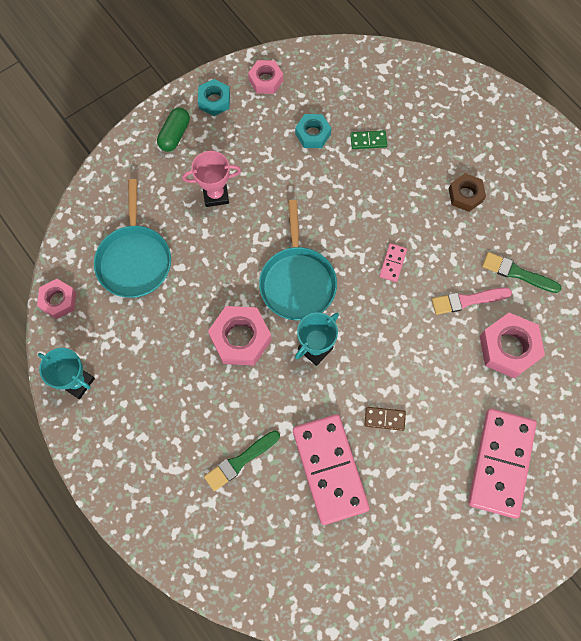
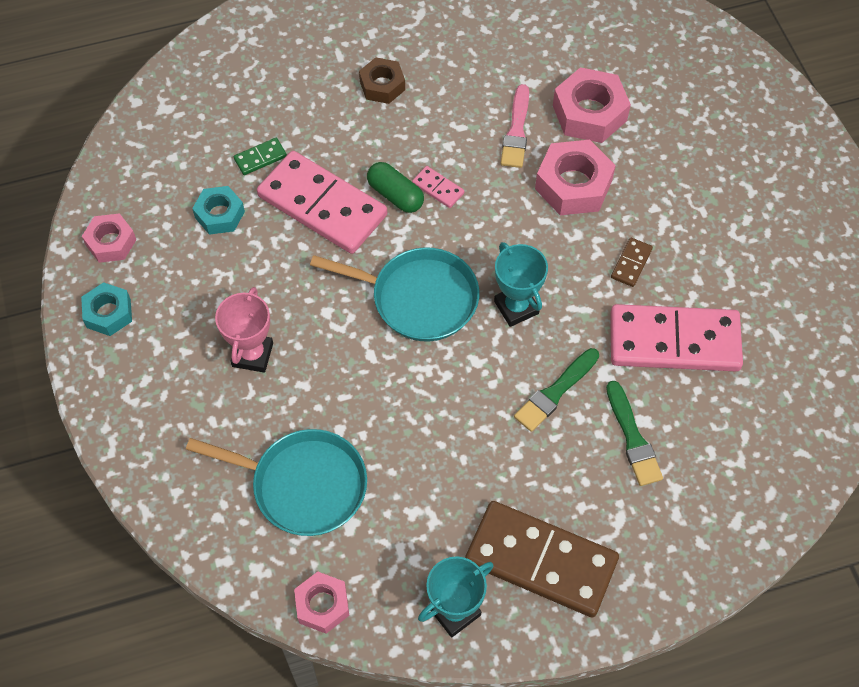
camera: 70 degrees left, 10 degrees down
green capsule [157,107,190,152] -> green capsule moved to [367,162,424,213]
pink nut [208,306,272,366] -> pink nut moved to [535,140,616,215]
green domino [350,130,387,149] -> green domino turned 45 degrees clockwise [234,138,287,175]
pink domino [468,409,537,518] -> pink domino moved to [257,151,387,254]
green brush [482,252,562,293] -> green brush moved to [514,348,599,432]
none -> brown domino [465,501,619,617]

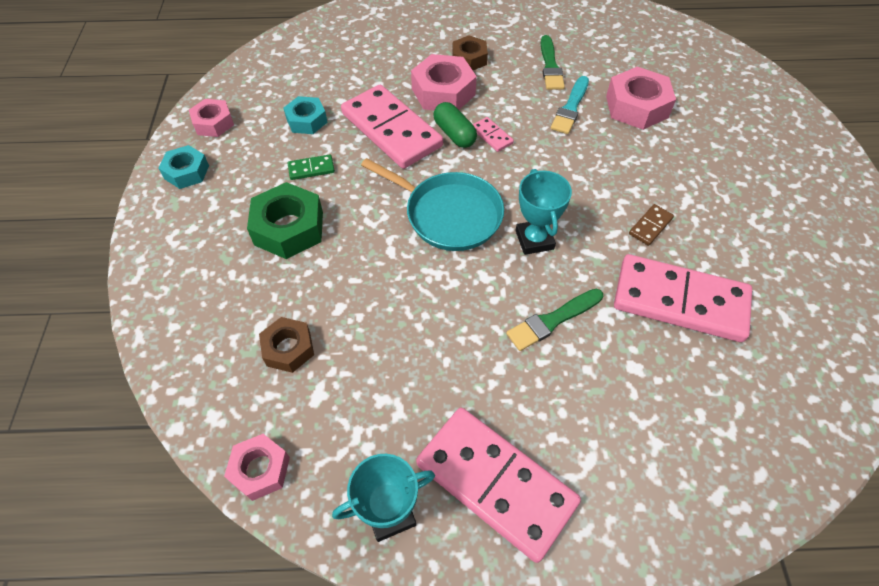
camera: 15 degrees right, 5 degrees down
turquoise pan [186,429,367,536] -> brown nut [259,317,314,373]
pink trophy [215,287,273,373] -> green nut [247,182,323,259]
green domino [234,138,287,175] -> green domino moved to [288,154,335,180]
brown domino [465,501,619,617] -> pink domino [416,408,581,563]
pink brush [501,84,529,168] -> turquoise brush [551,76,589,134]
pink nut [535,140,616,215] -> pink nut moved to [411,54,477,110]
green brush [606,381,663,486] -> green brush moved to [541,35,565,90]

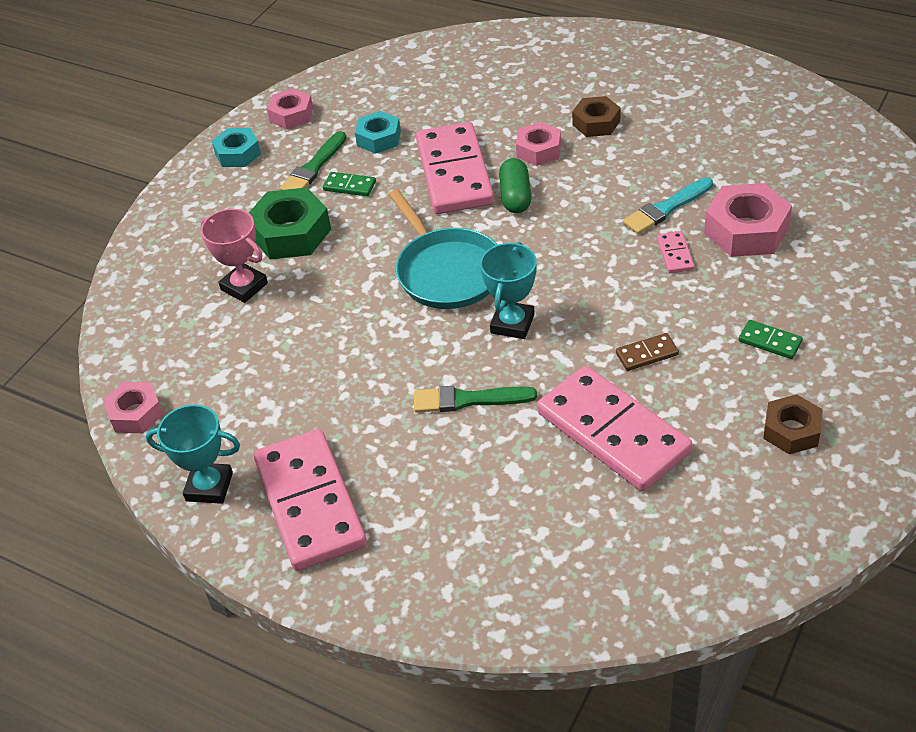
camera: 35 degrees right, 10 degrees down
brown nut [259,317,314,373] -> brown nut moved to [763,394,823,454]
pink nut [411,54,477,110] -> pink nut [516,122,561,166], size x0.63
pink domino [473,117,514,152] -> pink domino moved to [657,231,695,273]
green brush [541,35,565,90] -> green brush moved to [280,131,346,190]
none -> pink trophy [201,209,268,303]
none -> green domino [739,320,803,359]

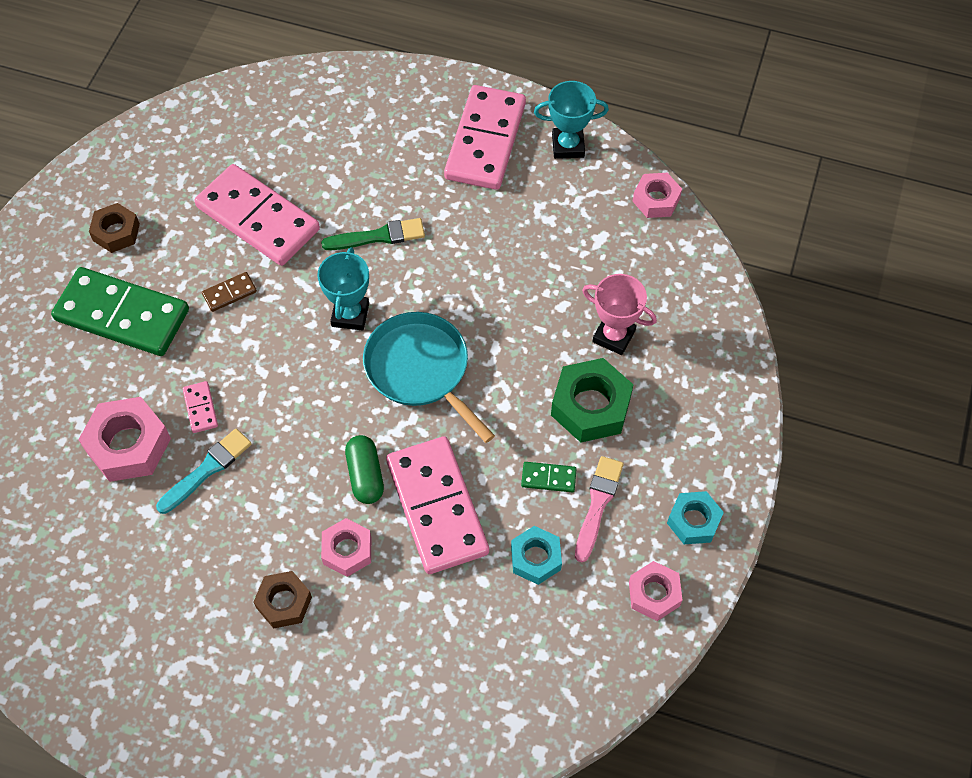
camera: 165 degrees right, 15 degrees up
pink domino [254,429,367,571] -> pink domino turned 45 degrees clockwise [444,85,526,190]
green brush [280,131,346,190] -> pink brush [575,456,624,562]
green domino [739,320,803,359] -> green domino [51,267,189,356], size x2.46

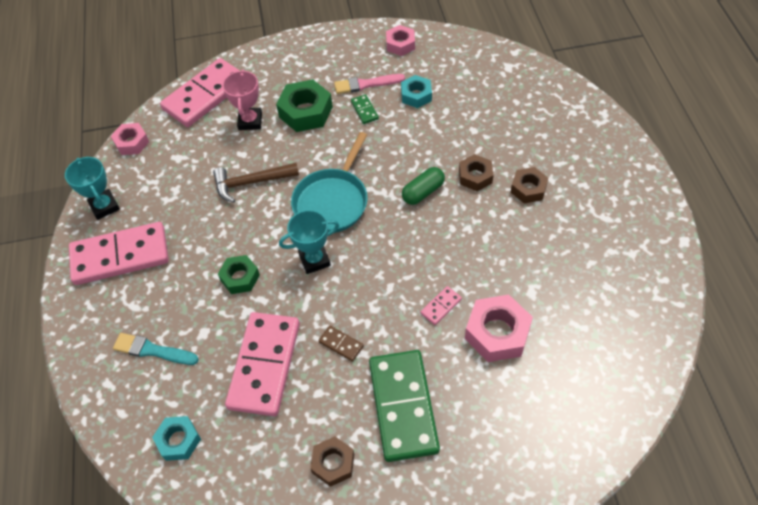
camera: 115 degrees left, 5 degrees down
turquoise brush [156,428,252,514] -> turquoise brush moved to [113,333,199,365]
green brush [321,218,425,250] -> green nut [218,255,260,294]
pink nut [321,518,371,577] -> brown nut [459,154,493,191]
pink domino [386,436,489,574] -> pink domino moved to [160,58,240,127]
turquoise nut [667,491,724,544] -> turquoise nut moved to [152,416,201,461]
none -> brown hammer [213,163,299,203]

